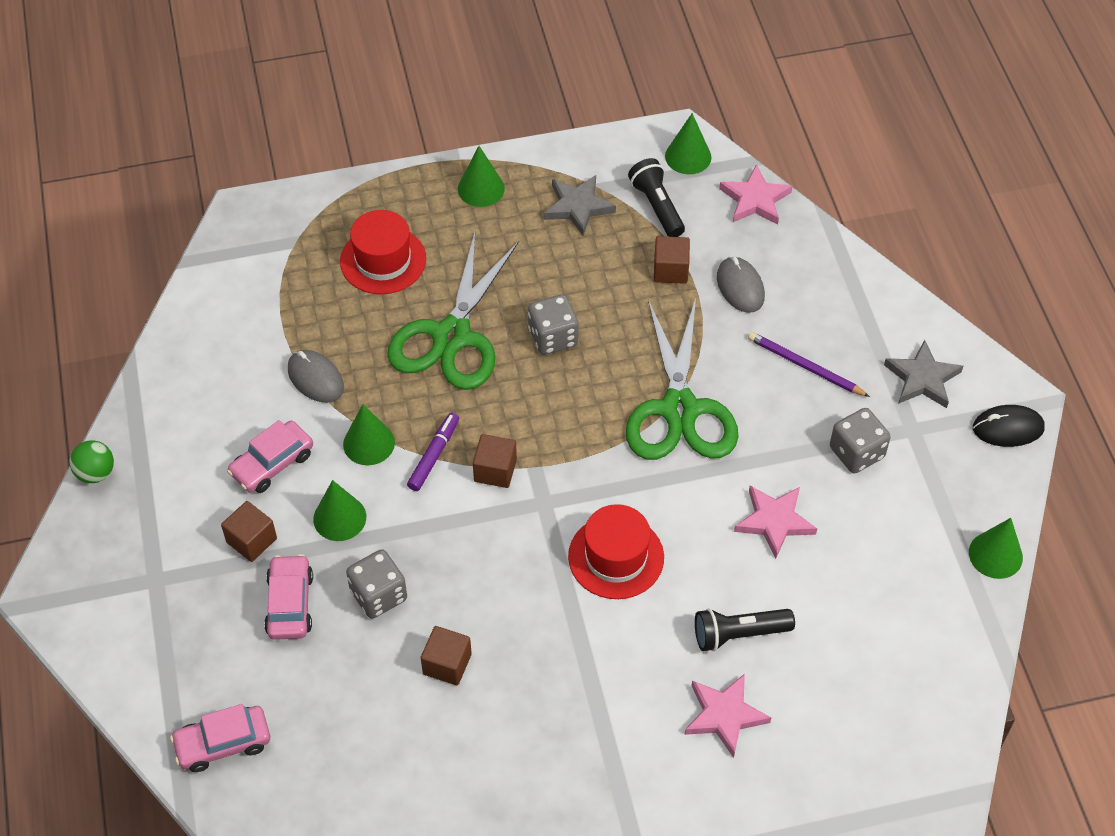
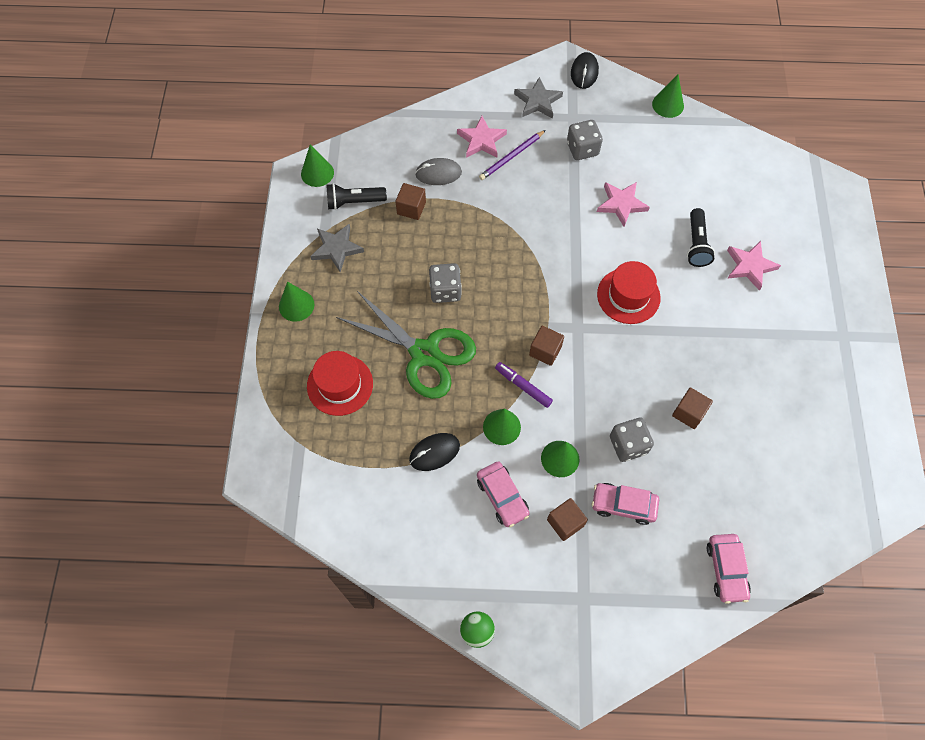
camera: 75 degrees left, 10 degrees up
grey mouse [288,350,344,403] -> black mouse [409,433,460,471]
green scissors [626,298,739,460] -> none
pink star [719,164,793,225] -> pink star moved to [457,116,507,158]

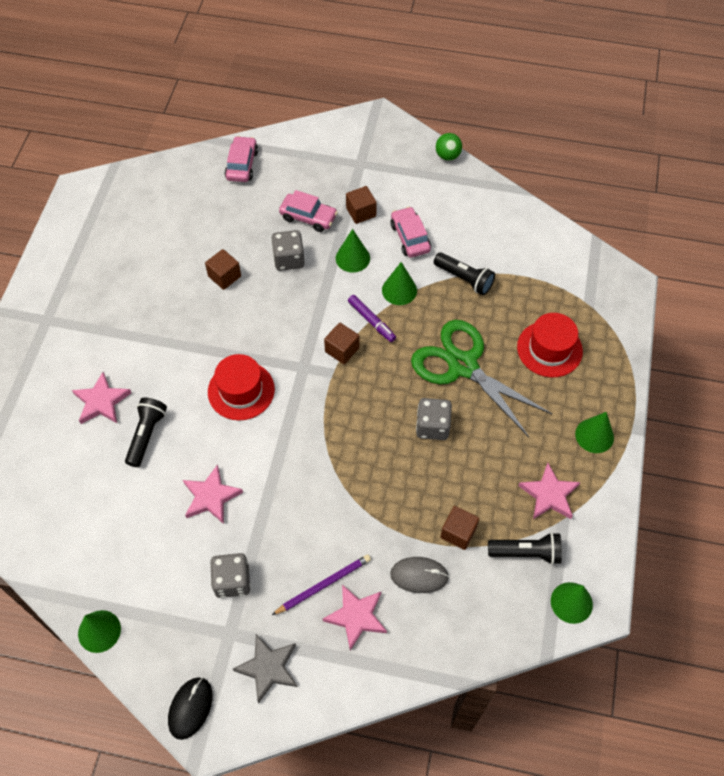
camera: 170 degrees left, 5 degrees down
grey star [310,224,364,272] -> pink star [518,463,580,519]
black mouse [409,433,460,471] -> black flashlight [434,252,495,295]

